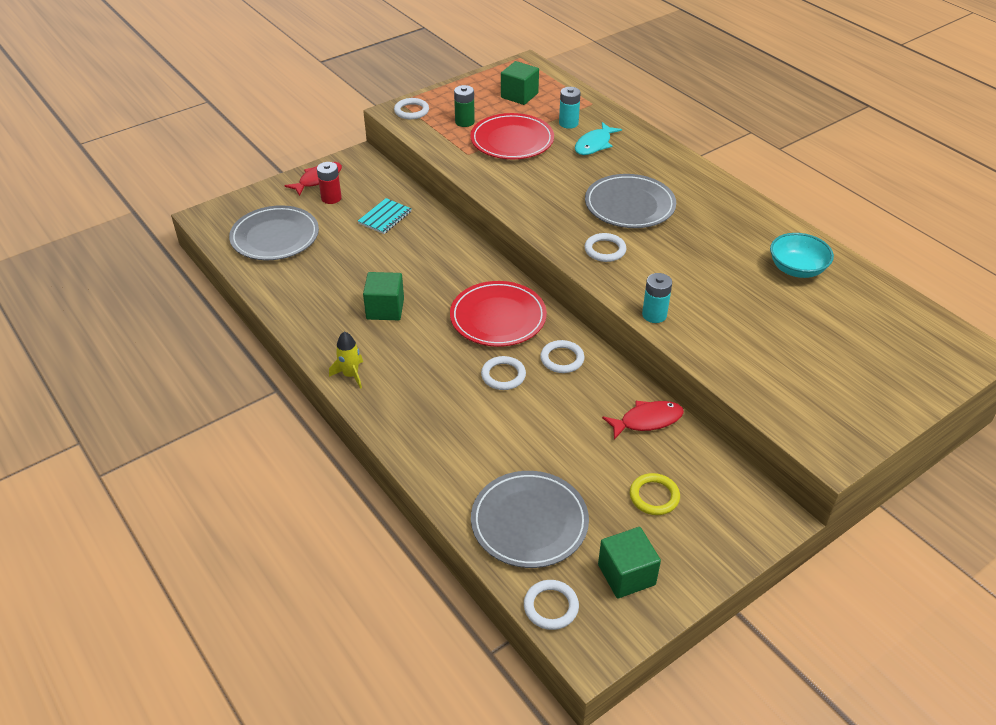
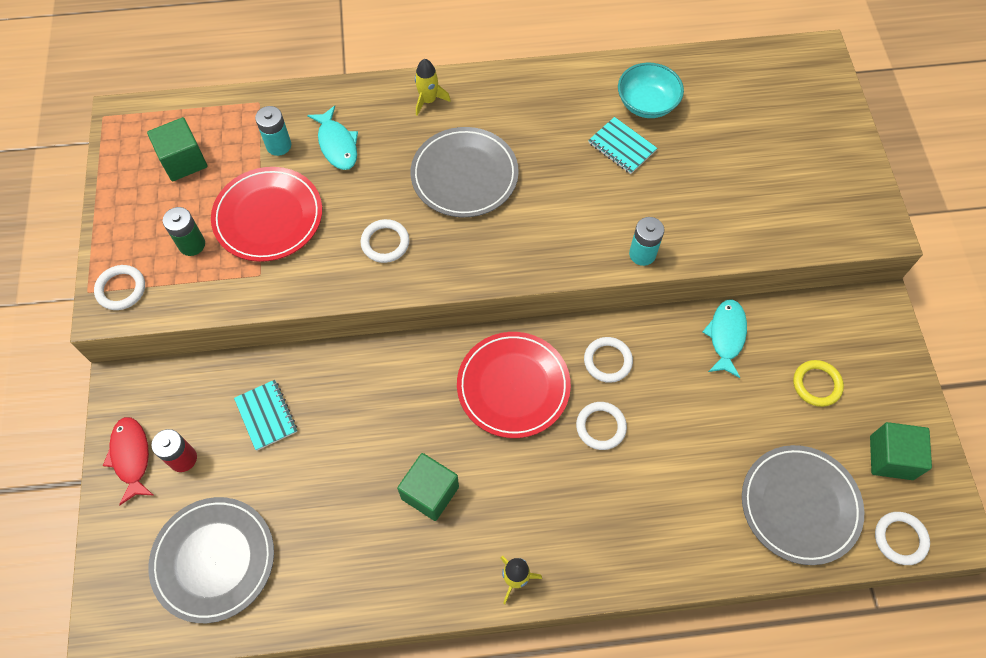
camera: 60 degrees left, 20 degrees up
white ring [584,233,626,262] -> white ring moved to [360,219,410,263]
red fish [602,401,684,440] -> turquoise fish [703,299,747,378]
none -> yellow rocket [415,59,451,116]
none -> turquoise notebook [588,117,657,174]

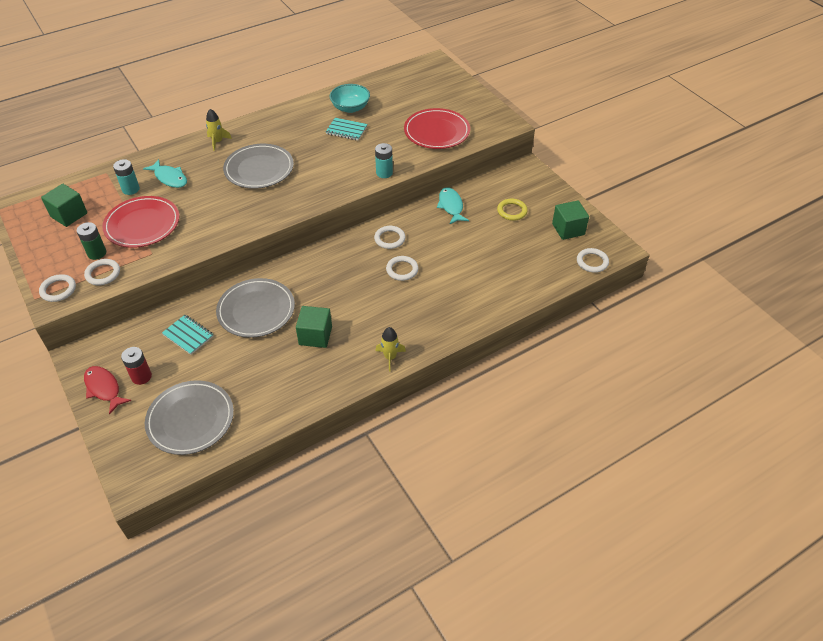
camera: 25 degrees left, 15 degrees down
white ring [360,219,410,263] -> white ring moved to [84,259,120,285]
red plate [457,332,571,438] -> red plate moved to [404,108,470,149]
grey plate [742,445,864,565] -> grey plate moved to [216,278,295,338]

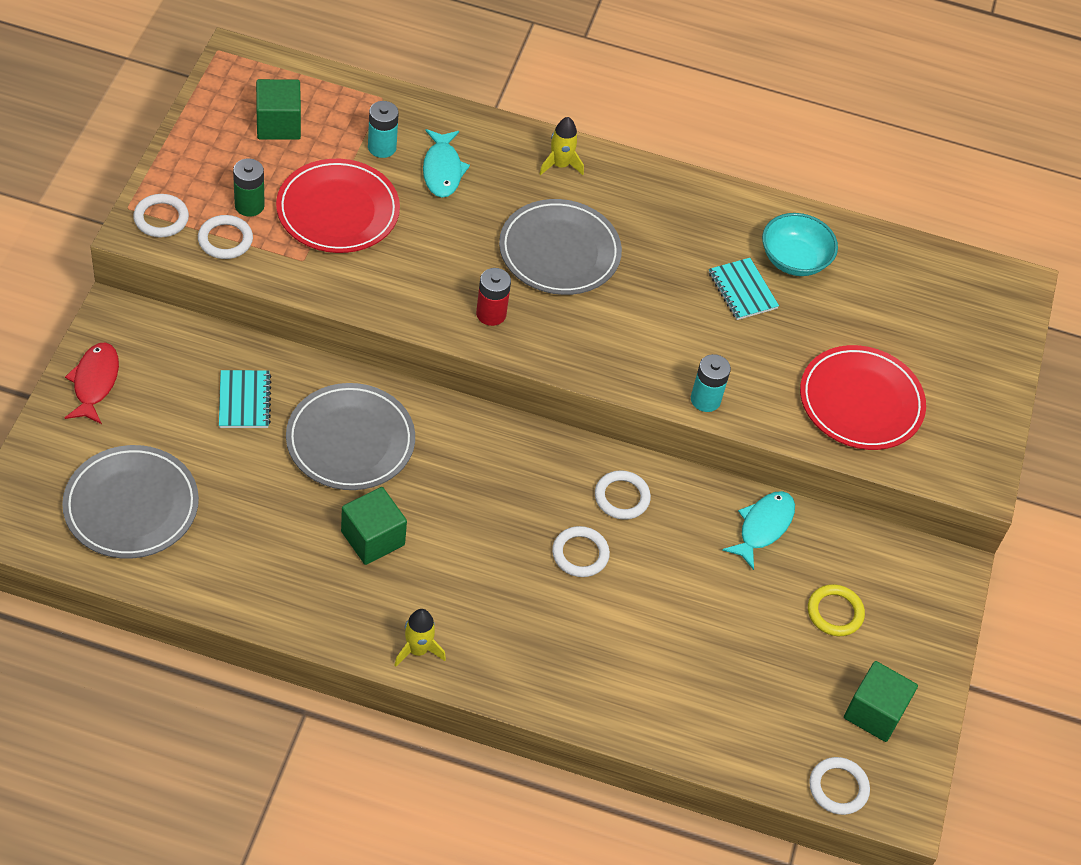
camera: 40 degrees right, 5 degrees up
red battery [121,347,152,385] -> red battery moved to [476,268,511,326]

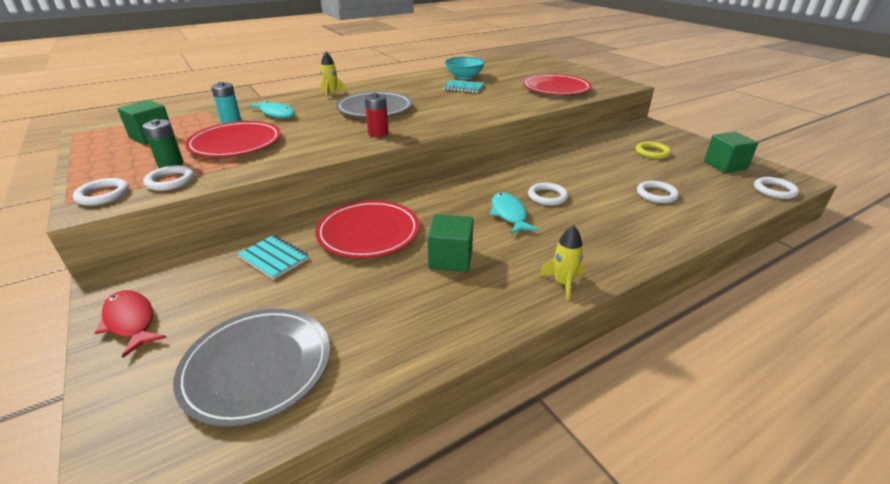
camera: 40 degrees left, 20 degrees down
grey plate [286,383,415,490] -> red plate [315,200,420,258]
white ring [595,470,651,520] -> white ring moved to [637,181,679,203]
turquoise battery [691,354,731,412] -> none
turquoise fish [722,491,795,570] -> turquoise fish moved to [490,192,539,234]

